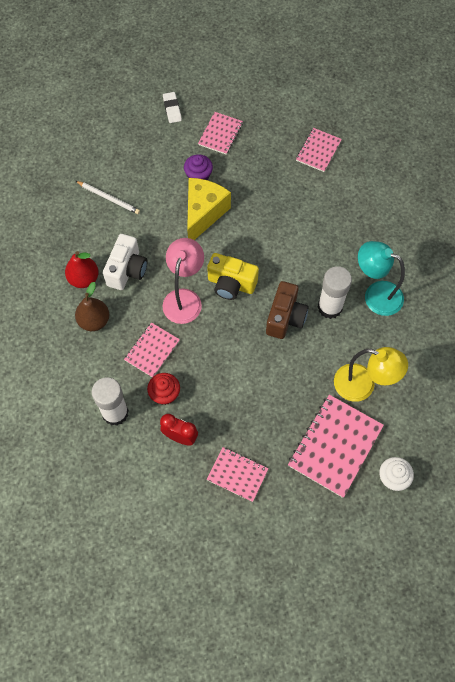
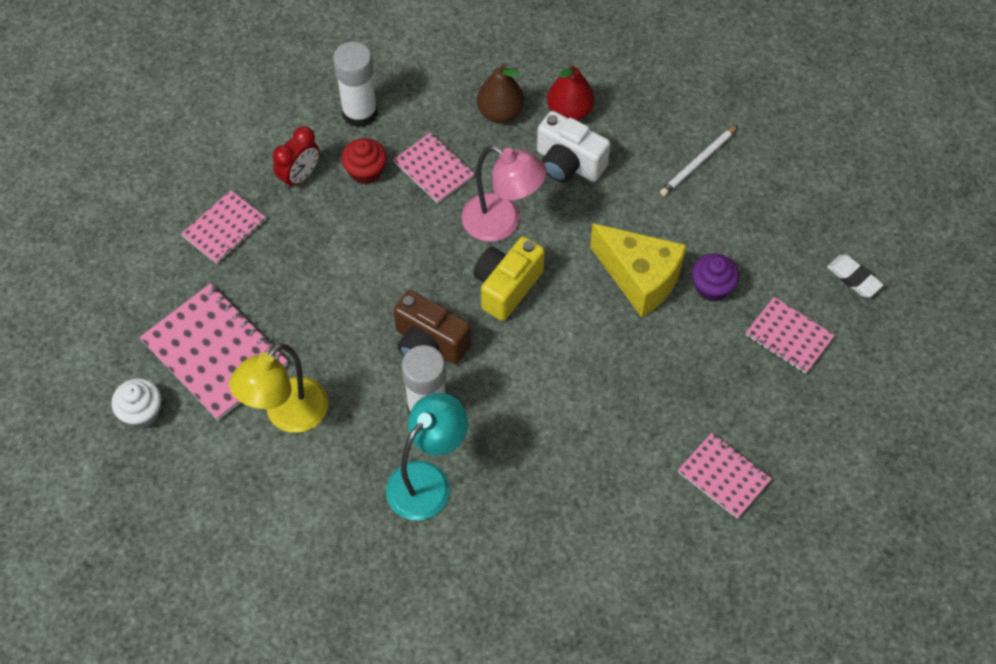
camera: 105 degrees right, 5 degrees down
white eraser [163,92,182,123] -> white eraser turned 45 degrees clockwise [827,255,884,297]

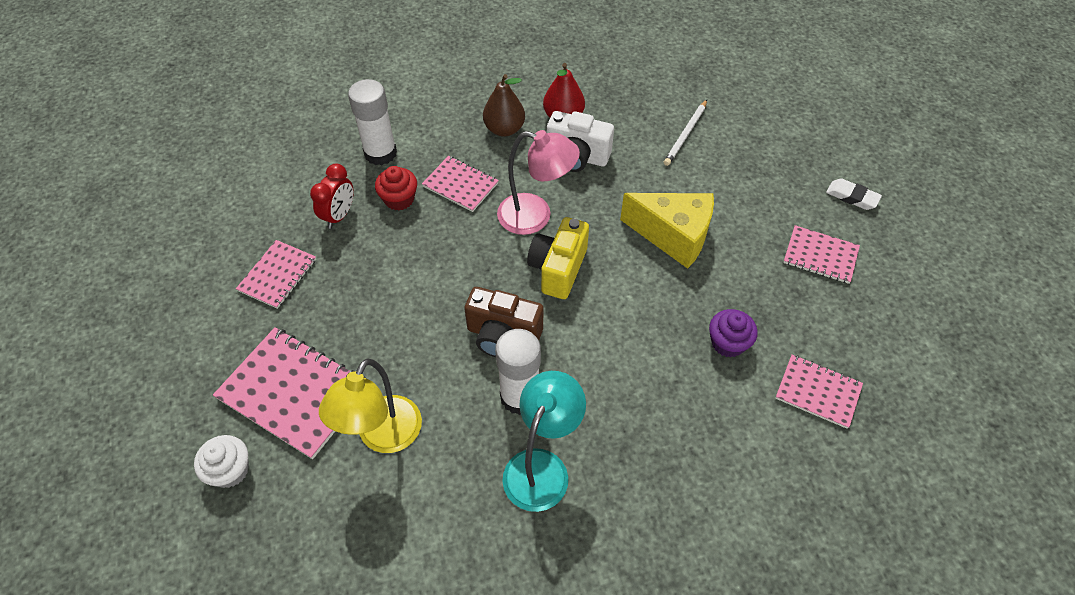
camera: 15 degrees left, 5 degrees down
purple cupcake [692,254,739,302] -> purple cupcake moved to [709,309,758,358]

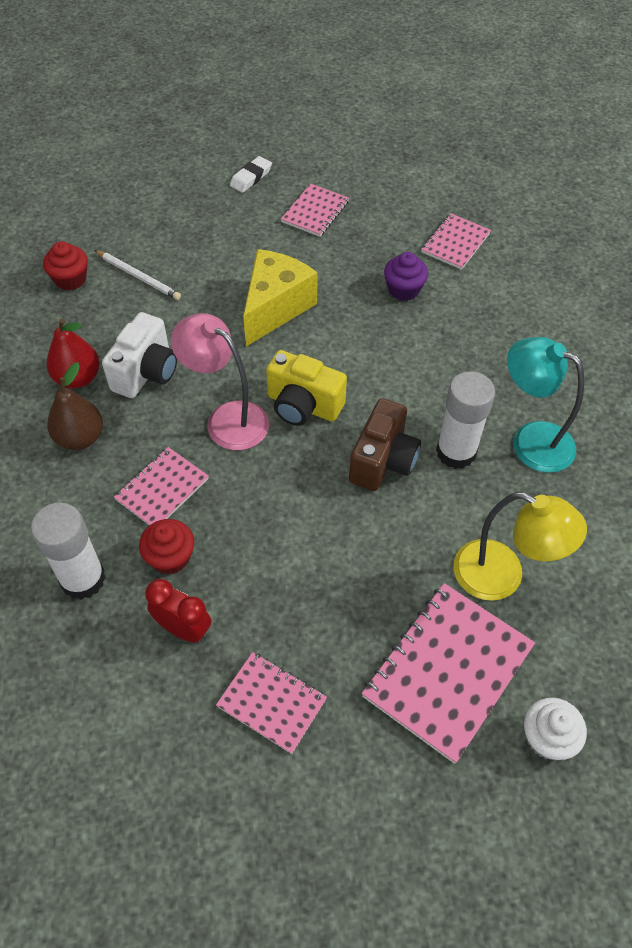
camera: 85 degrees left, 0 degrees up
pink lamp [497,130,580,235] -> pink lamp turned 75 degrees counterclockwise [171,313,269,450]
none -> red cupcake [43,241,88,291]

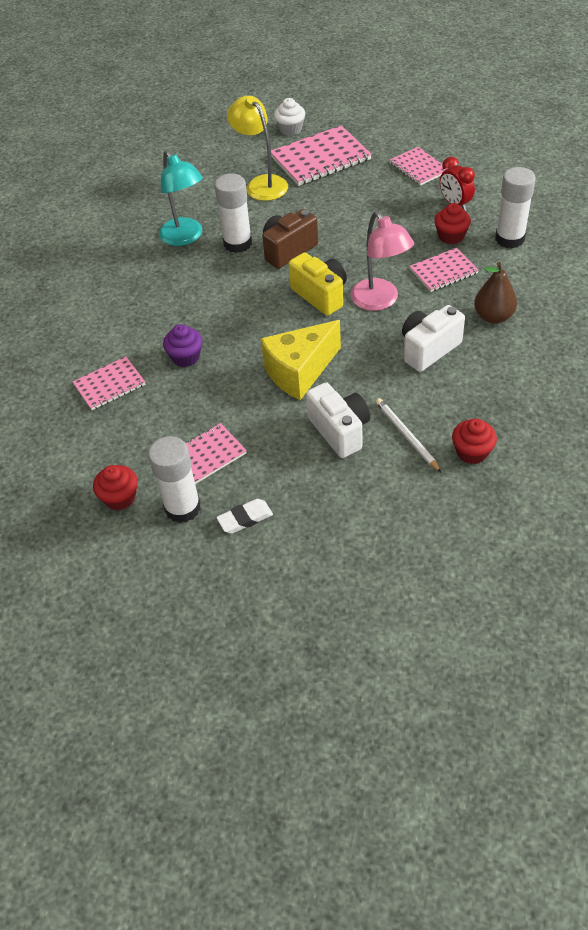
camera: 150 degrees left, 5 degrees down
red pear [46,319,100,388] -> none
none -> red cupcake [93,465,138,510]
none -> white glue stick [148,436,201,523]
none -> white camera [306,382,370,458]

